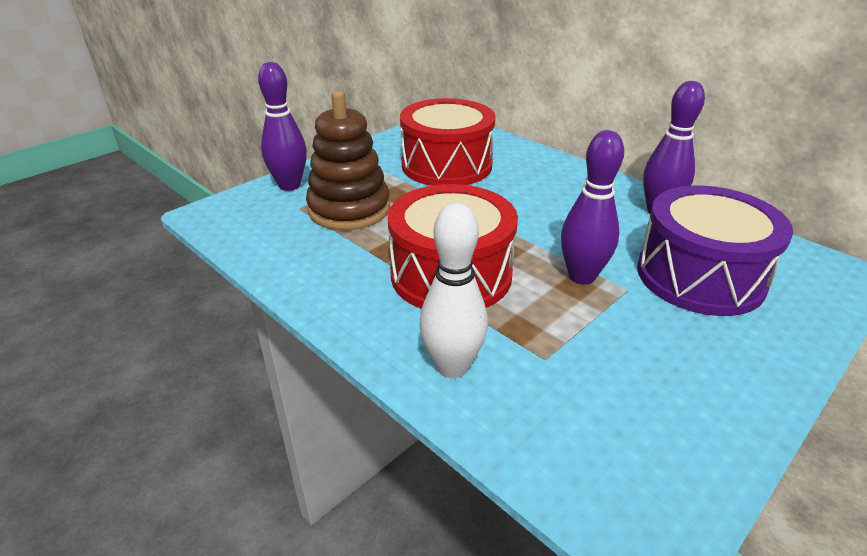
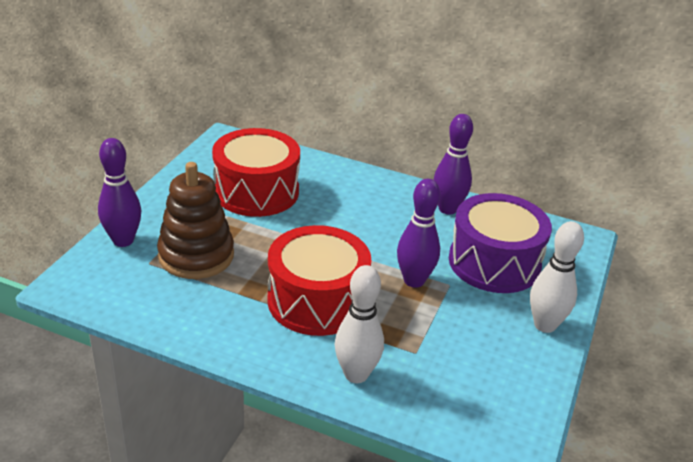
camera: 25 degrees left, 0 degrees up
none -> white bowling pin [530,221,584,333]

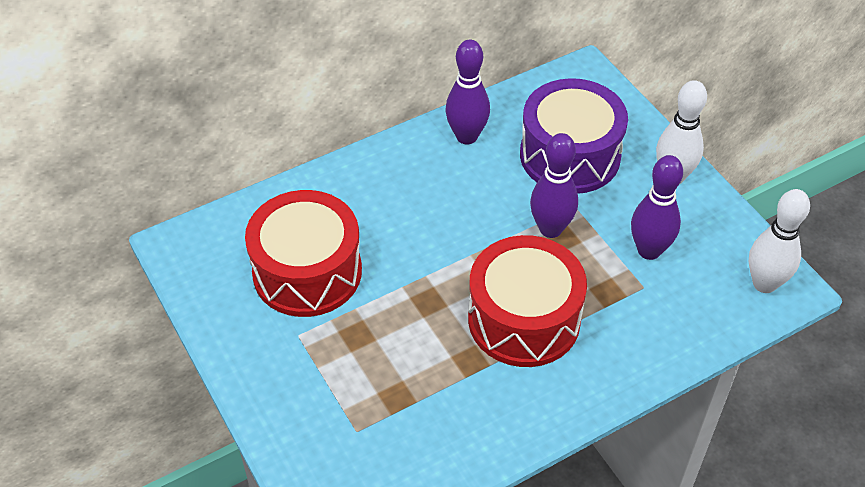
camera: 50 degrees left, 15 degrees up
purple bowling pin [98,138,141,247] -> purple bowling pin moved to [631,155,683,260]
brown stacking toy [157,162,234,279] -> none
white bowling pin [335,265,384,383] -> white bowling pin moved to [749,189,810,293]

